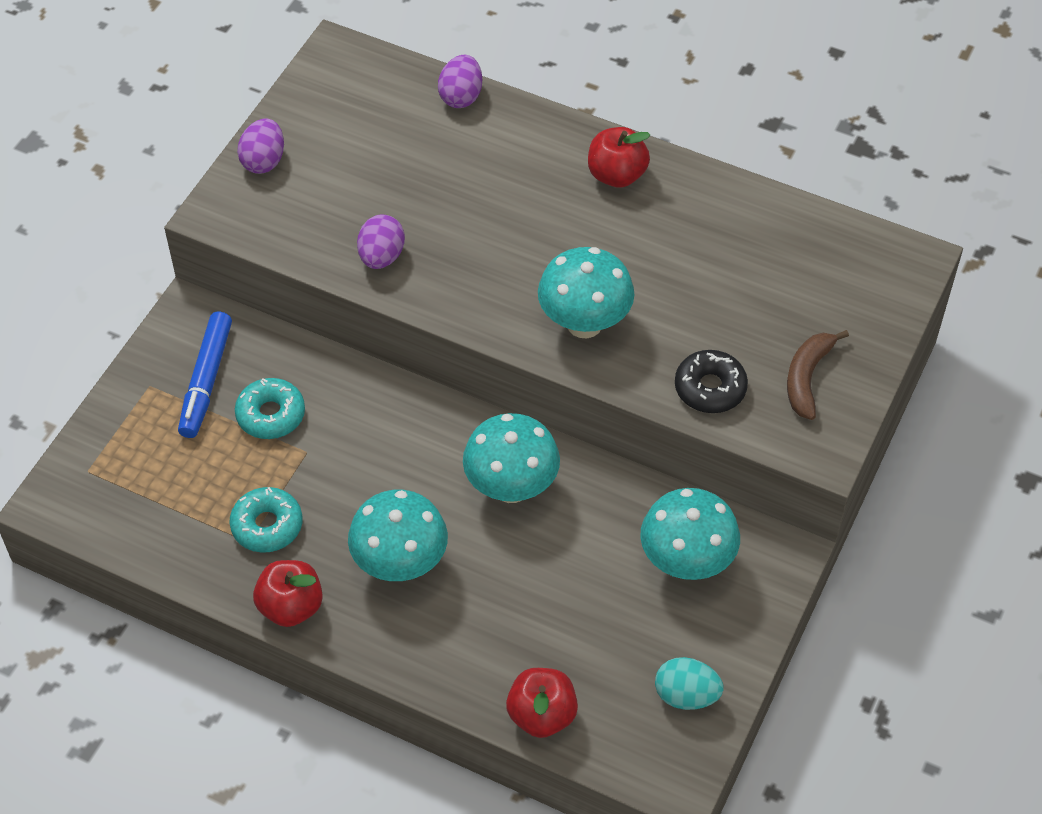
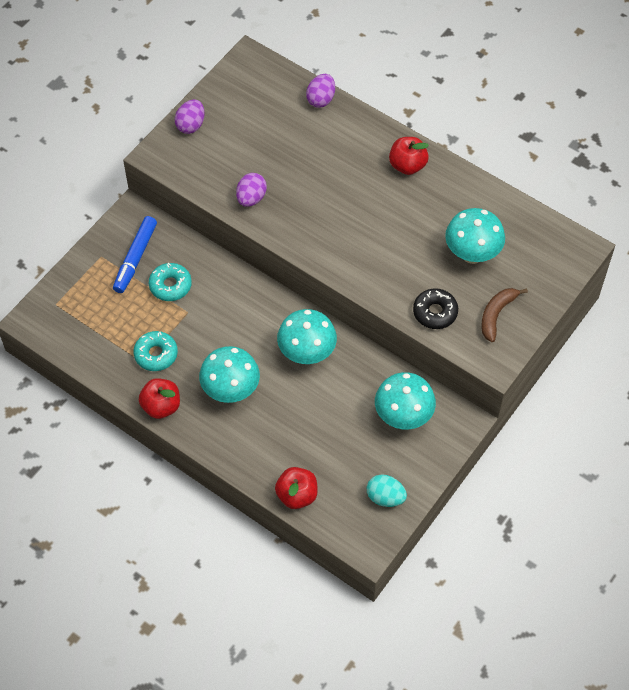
camera: 10 degrees right, 5 degrees up
turquoise mushroom [538,247,635,338] -> turquoise mushroom moved to [445,208,505,264]

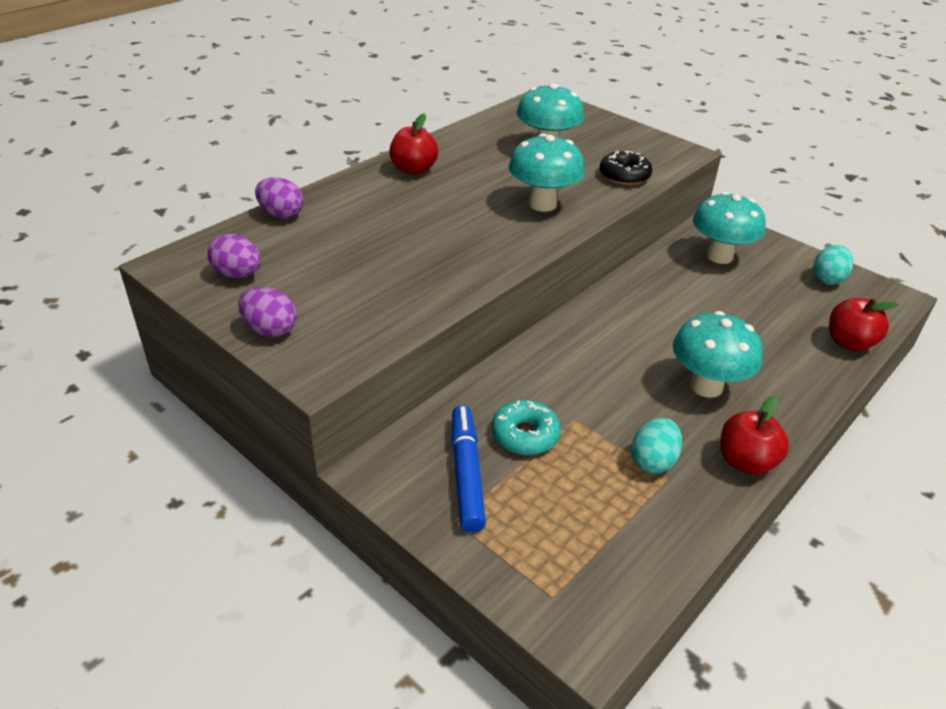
camera: 85 degrees left, 20 degrees down
blue marker [113,216,157,293] -> blue marker turned 120 degrees counterclockwise [451,405,486,533]
turquoise donut [133,331,178,371] -> turquoise egg [631,418,682,474]
purple egg [236,173,267,207] -> purple egg moved to [208,234,261,278]
turquoise mushroom [277,309,337,364] -> turquoise mushroom moved to [509,133,585,212]
brown banana [481,288,528,342] -> none

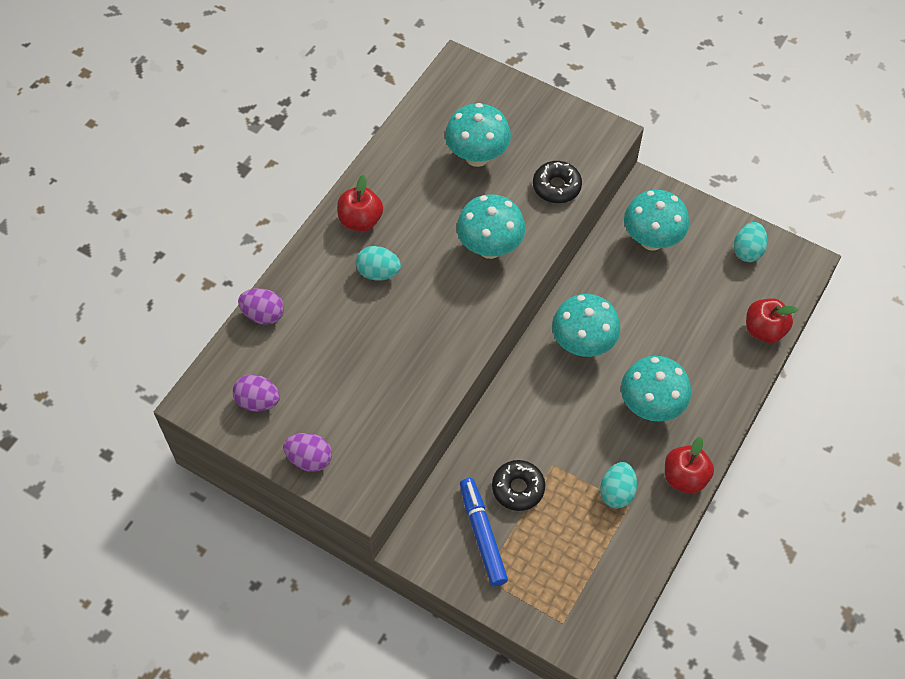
camera: 10 degrees left, 20 degrees up
turquoise donut [492,400,561,455] -> black donut [492,460,545,511]
none -> turquoise egg [356,246,401,281]
none -> turquoise mushroom [552,294,620,357]

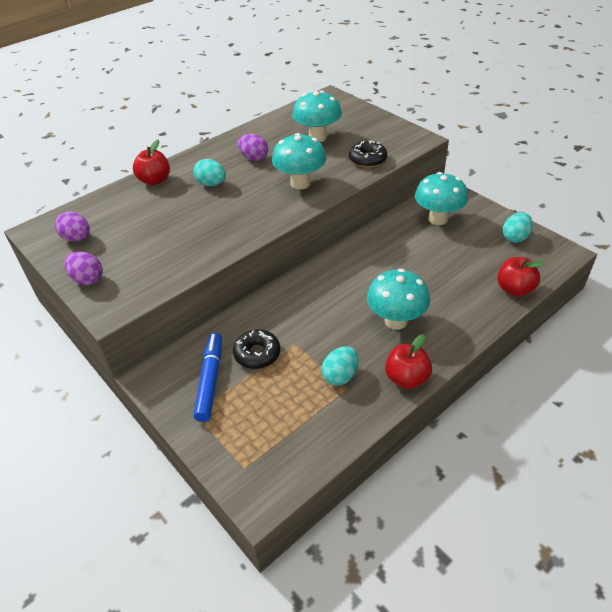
camera: 20 degrees right, 15 degrees down
purple egg [238,288,284,325] -> purple egg moved to [238,134,268,161]
red apple [337,175,383,231] -> red apple moved to [133,140,170,185]
turquoise mushroom [552,294,620,357] -> none

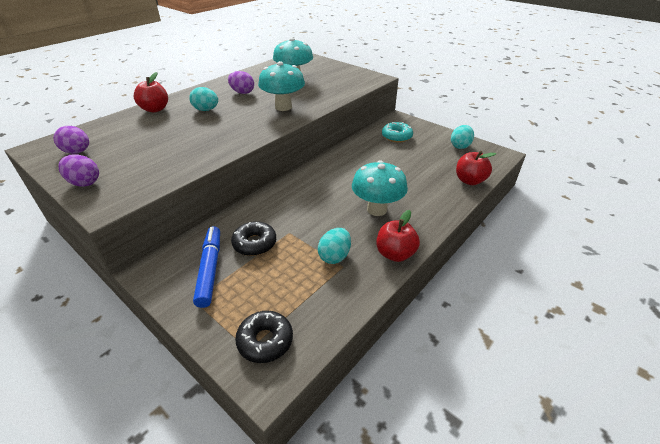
camera: 10 degrees left, 5 degrees down
black donut [349,141,387,168] -> black donut moved to [235,311,293,363]
turquoise mushroom [415,172,468,225] -> turquoise donut [382,122,413,143]

